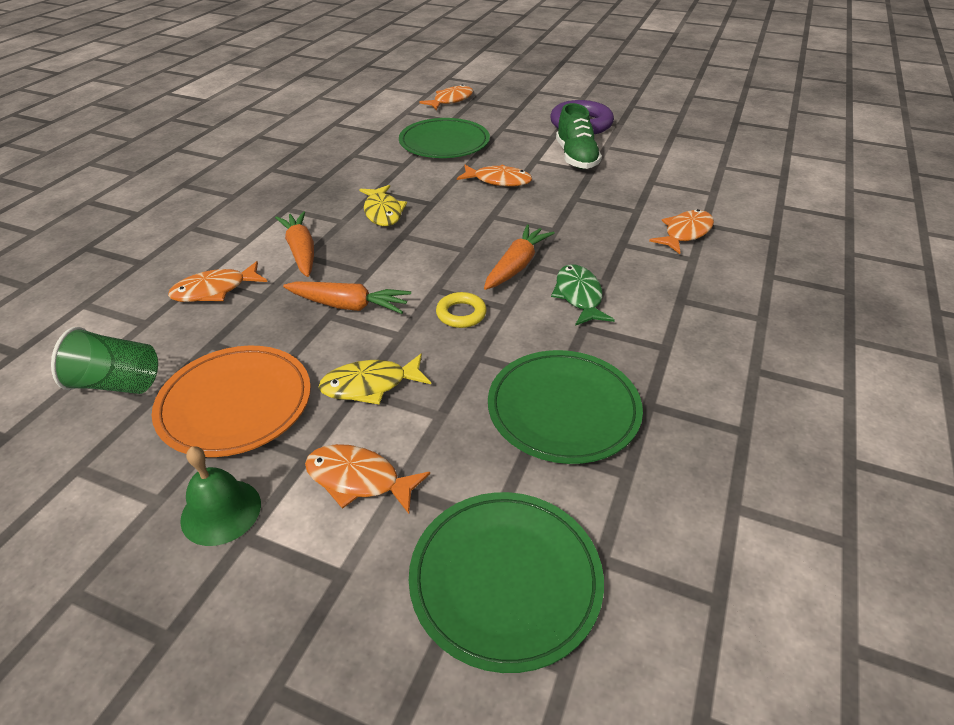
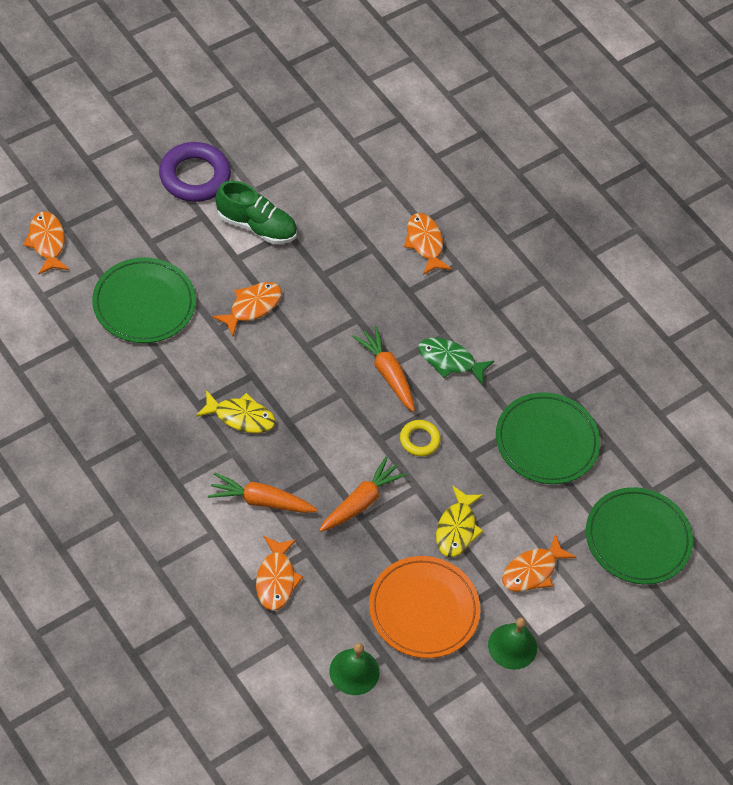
camera: 65 degrees left, 15 degrees up
green cup [51,327,158,394] -> green bell [329,643,380,695]

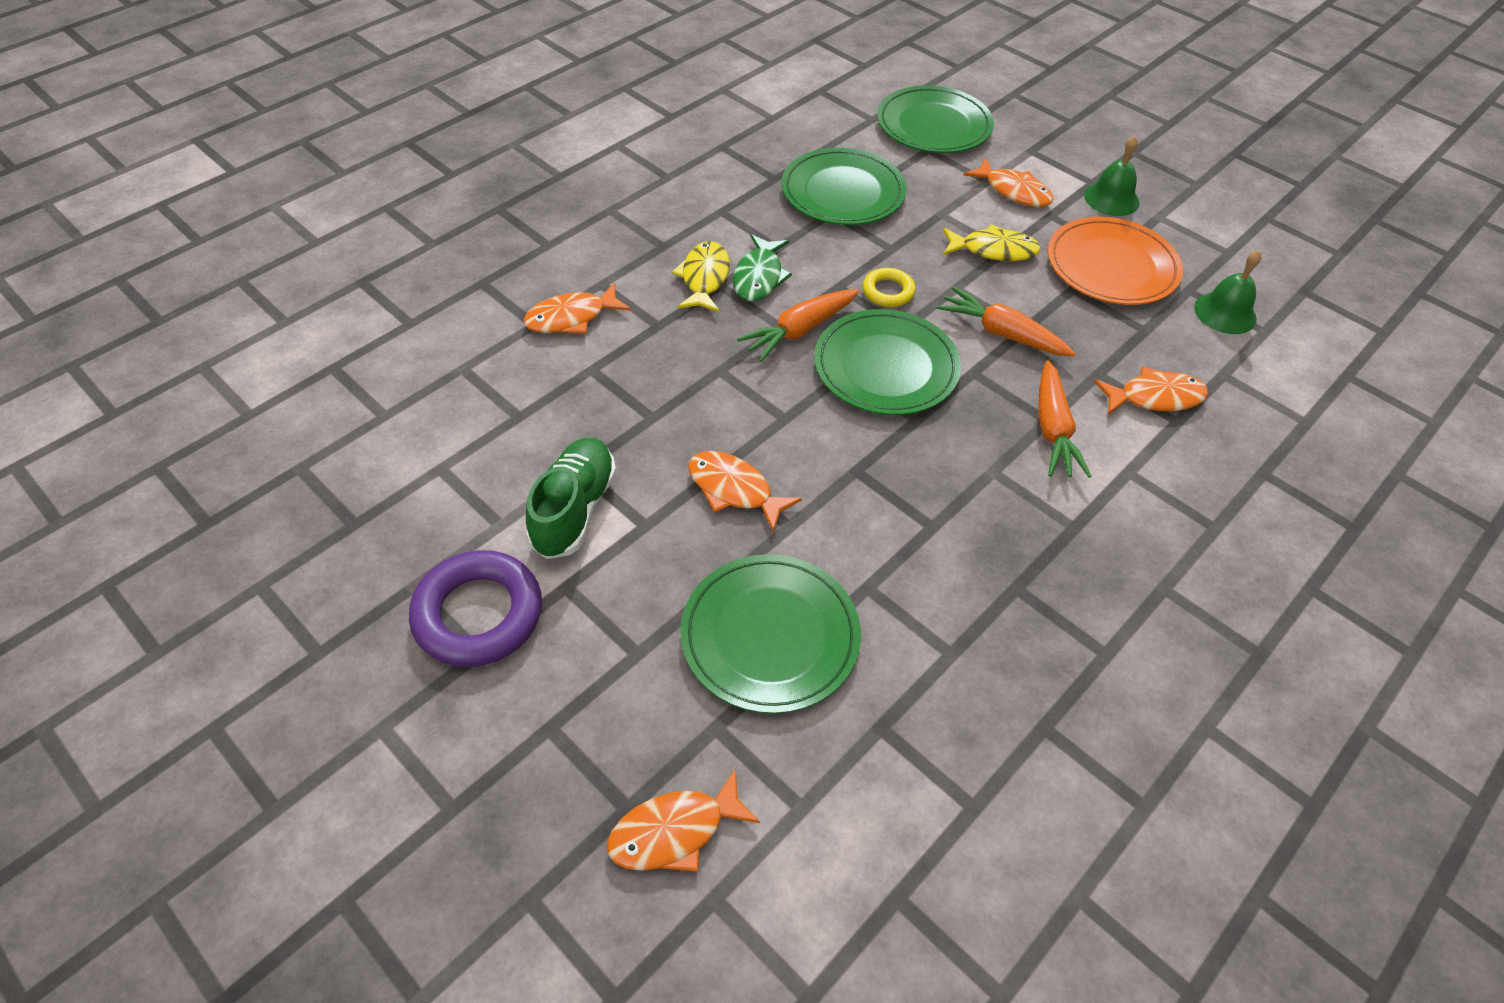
camera: 95 degrees left, 5 degrees down
yellow fish [196,390,276,433] -> yellow fish moved to [672,241,730,312]
none -> green plate [814,309,961,415]

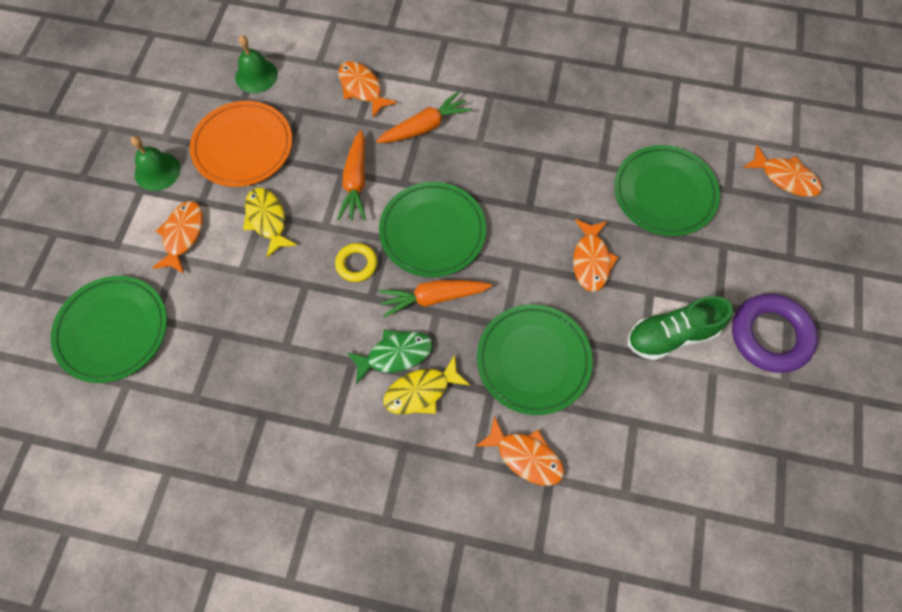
camera: 120 degrees left, 15 degrees up
orange carrot [737,289,859,362] -> orange carrot turned 150 degrees clockwise [378,280,492,318]
green plate [782,147,907,225] -> green plate moved to [477,304,593,415]

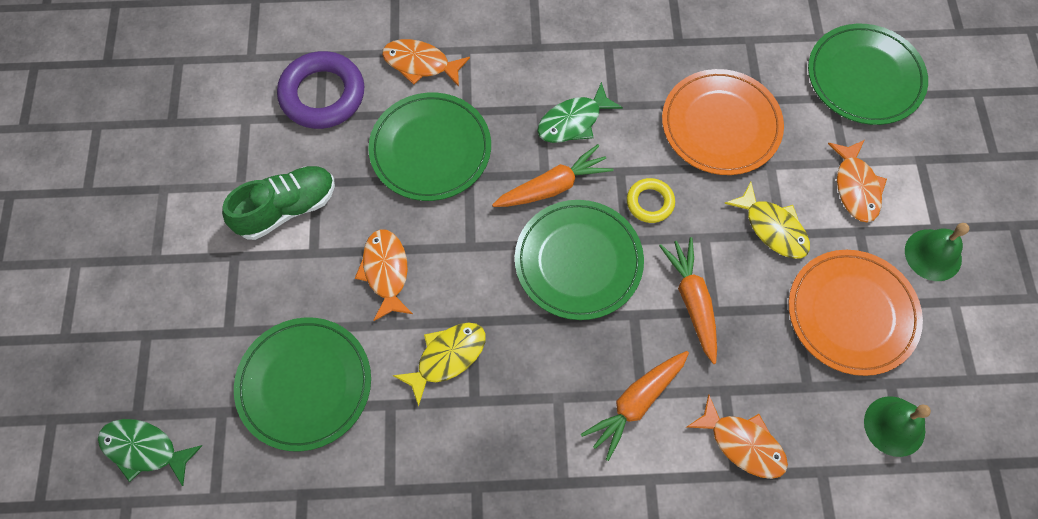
camera: 165 degrees right, 0 degrees up
yellow fish [383,355,470,414] -> yellow fish moved to [393,322,486,406]
purple ring [732,294,818,373] -> purple ring moved to [277,51,364,129]
orange fish [743,145,822,197] -> green fish [98,419,202,486]
none -> orange plate [662,69,784,175]

